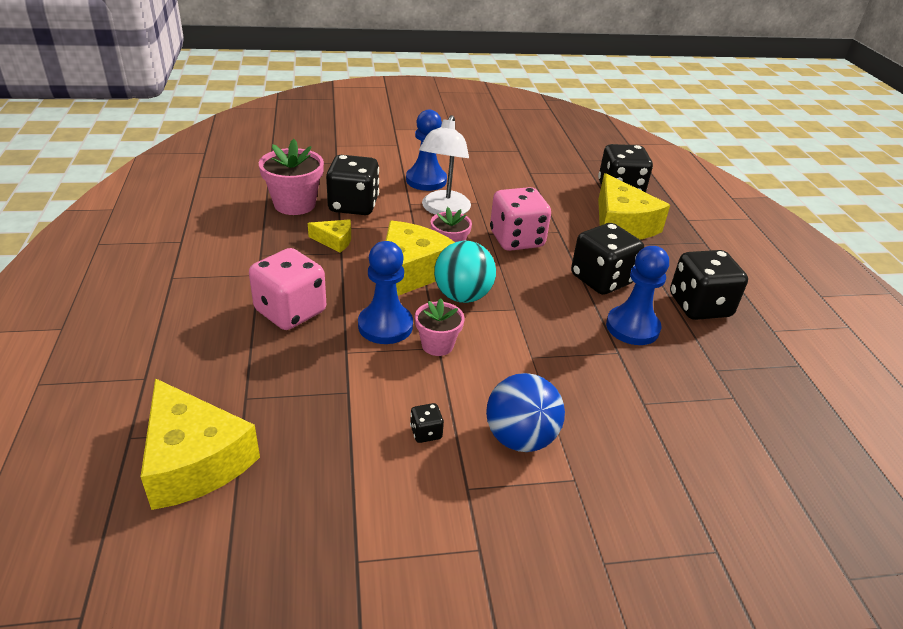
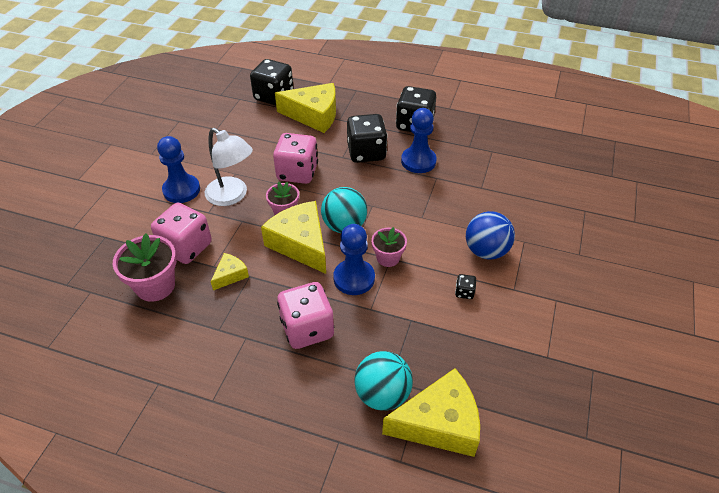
camera: 60 degrees left, 10 degrees up
black dice [326,155,379,215] -> pink dice [151,203,212,264]
none -> turquoise ball [354,351,413,411]

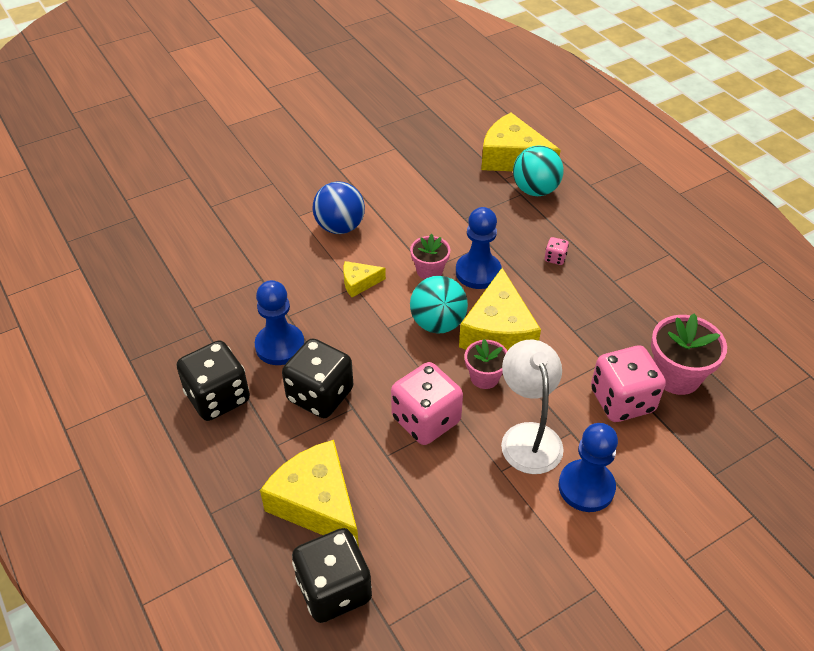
camera: 140 degrees left, 0 degrees up
yellow cheese [211,253,249,290] -> yellow cheese moved to [343,261,386,297]
pink dice [277,282,334,349] -> pink dice [545,237,569,265], size x0.42
black dice [455,274,476,299] -> none

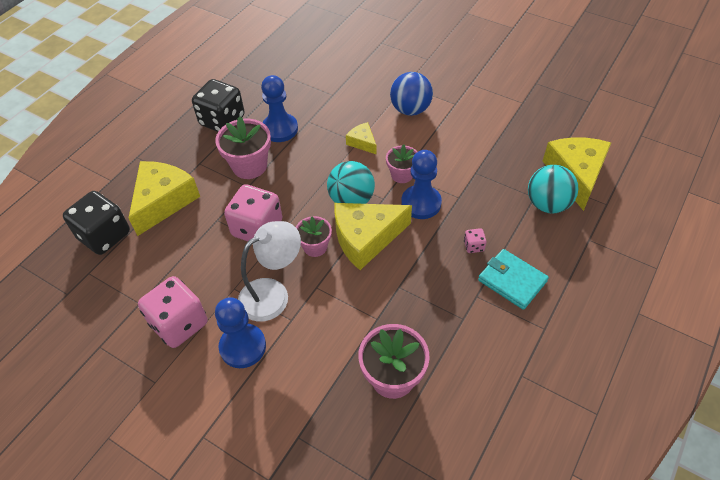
camera: 65 degrees right, 5 degrees up
black dice [282,338,354,418] -> pink flower pot [215,116,271,179]
pink dice [591,345,666,422] -> pink dice moved to [138,276,208,348]
none -> turquoise wallet [478,249,549,310]

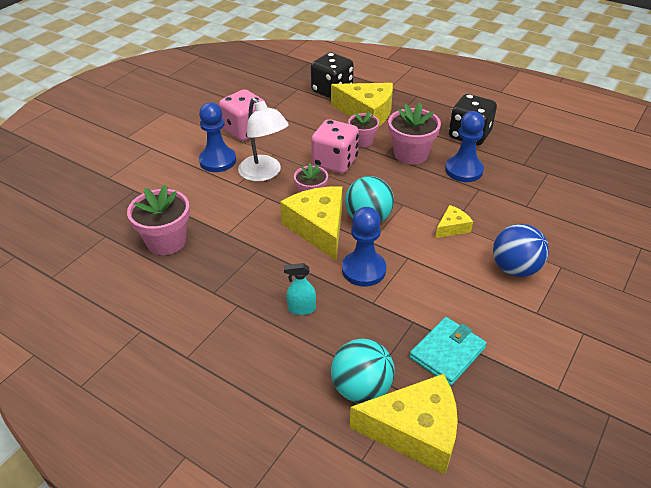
camera: 90 degrees right, 10 degrees down
pink flower pot [386,144,417,183] -> pink flower pot moved to [348,111,379,147]
pink dice [464,228,486,253] -> turquoise spray bottle [284,263,316,315]
turquoise wallet [478,249,549,310] -> turquoise wallet moved to [409,317,487,386]

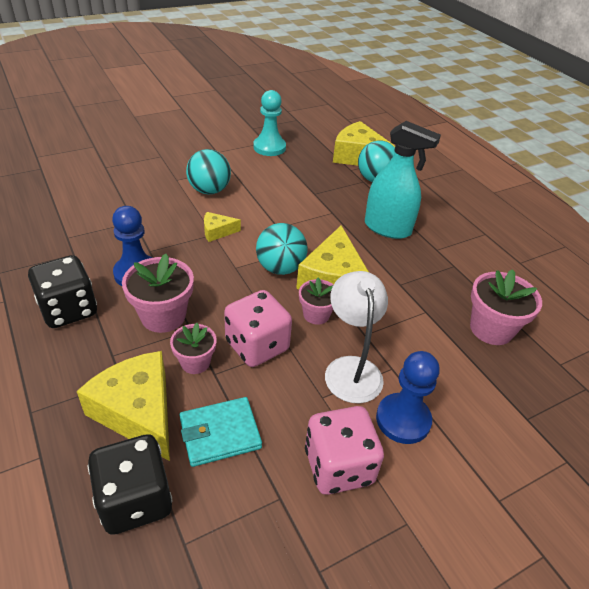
camera: 155 degrees left, 0 degrees up
turquoise spray bottle [284,263,316,315] -> turquoise spray bottle [365,121,441,239], size x2.15
blue pawn [342,207,386,286] -> none
turquoise wallet [409,317,487,386] -> turquoise wallet moved to [180,397,262,467]
blue ball [493,224,549,277] -> turquoise ball [186,149,231,194]
none -> turquoise pawn [253,90,286,156]

